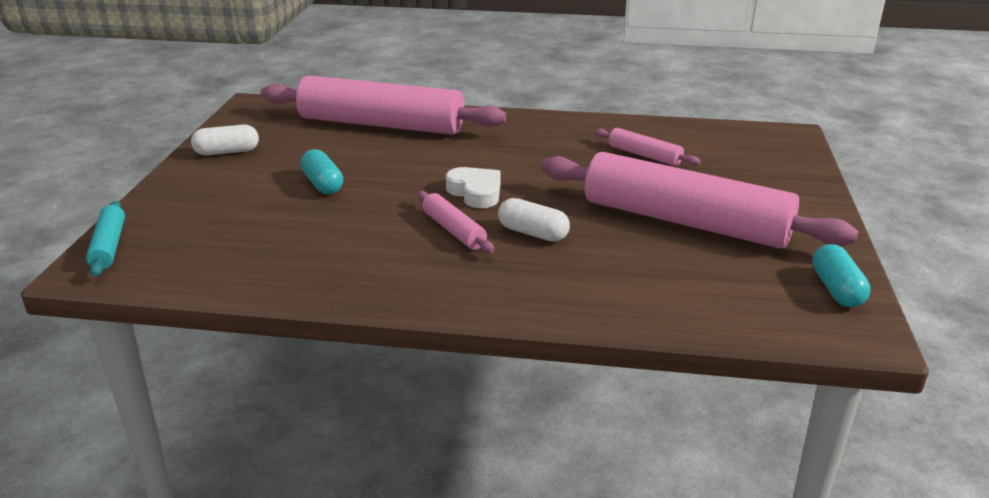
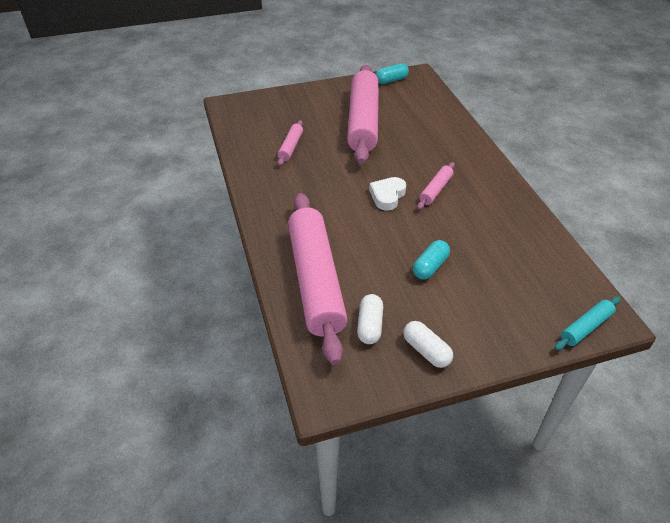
camera: 115 degrees left, 15 degrees up
white capsule [498,198,570,242] -> white capsule moved to [357,294,383,344]

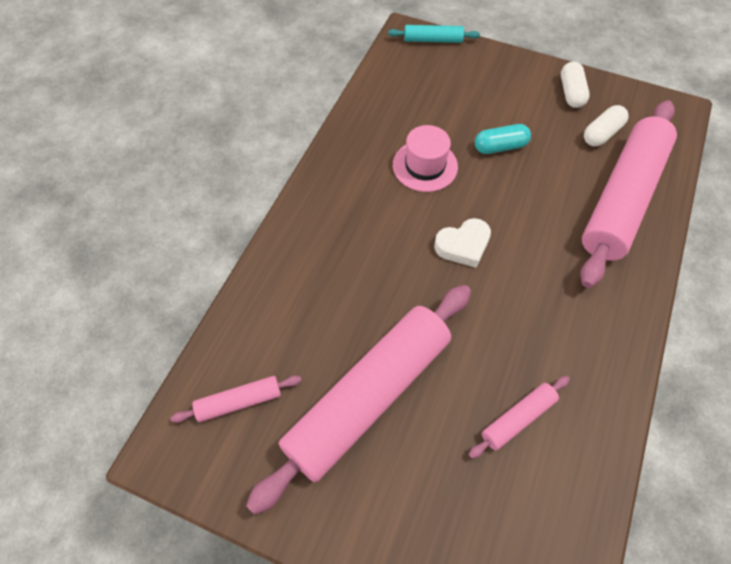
camera: 140 degrees left, 15 degrees up
turquoise capsule [375,63,409,84] -> none
pink rolling pin [417,162,455,209] -> pink rolling pin moved to [171,375,302,423]
none -> pink hat [393,125,458,192]

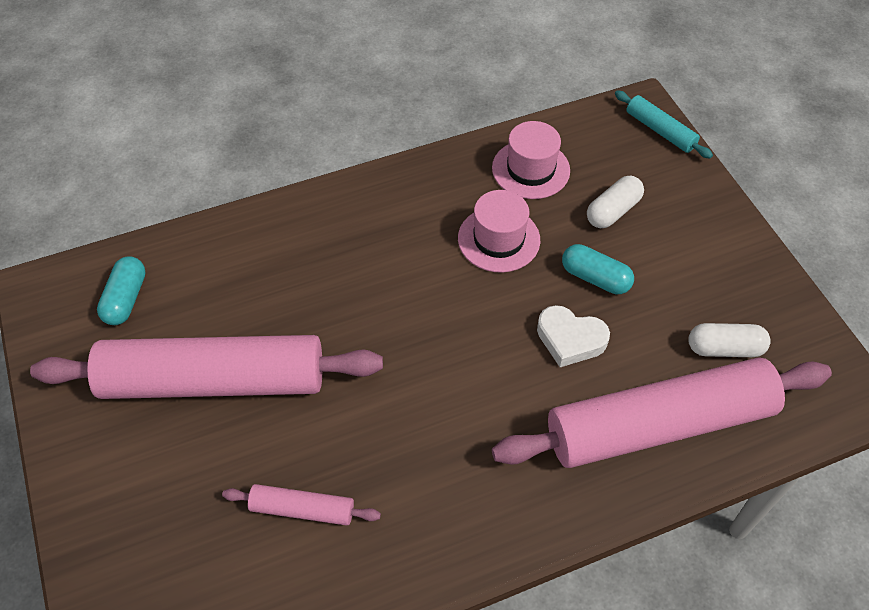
camera: 45 degrees right, 5 degrees down
pink rolling pin [171,375,302,423] -> turquoise capsule [97,256,146,325]
white heart [434,218,491,268] -> white heart moved to [537,305,610,367]
white capsule [561,62,590,108] -> white capsule moved to [587,176,644,228]
none -> pink hat [492,121,570,199]

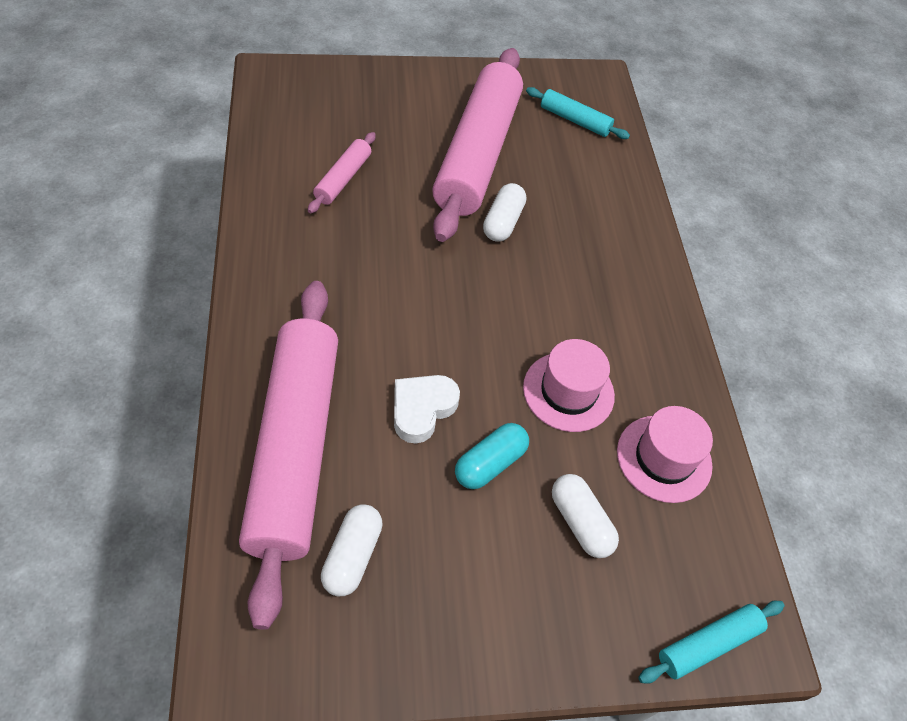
camera: 100 degrees right, 0 degrees up
turquoise capsule [97,256,146,325] -> turquoise rolling pin [526,87,630,139]
none -> white capsule [483,183,526,242]

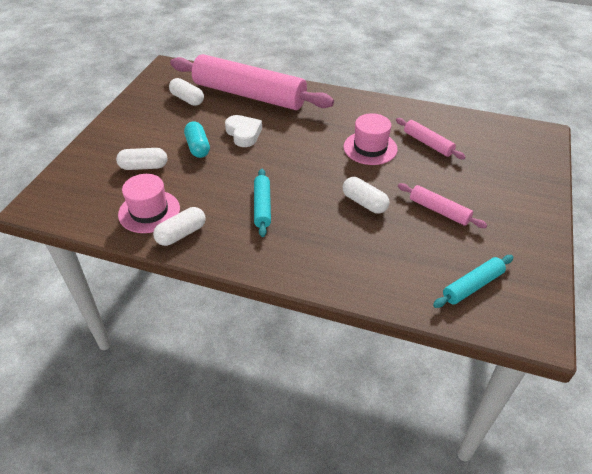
camera: 120 degrees right, 10 degrees down
pink rolling pin [432,48,523,242] -> pink rolling pin [398,183,487,228], size x0.43
pink hat [523,339,615,432] -> pink hat moved to [343,113,398,165]
turquoise rolling pin [638,601,785,684] -> turquoise rolling pin moved to [254,169,271,237]
none -> white capsule [153,207,206,246]

